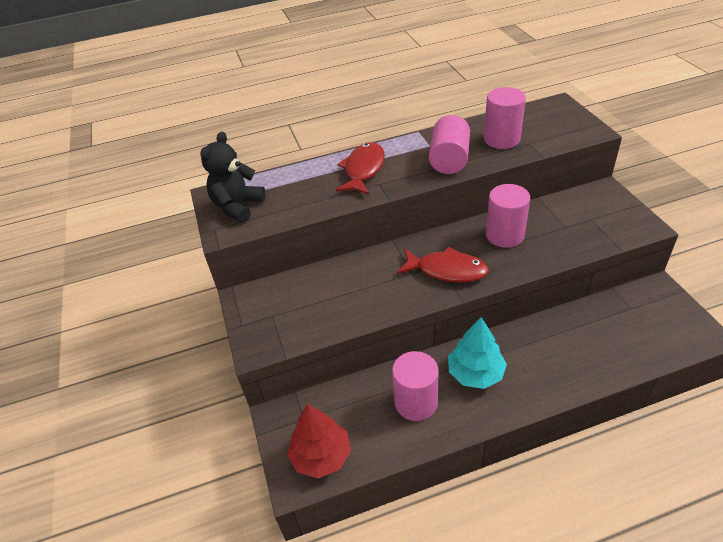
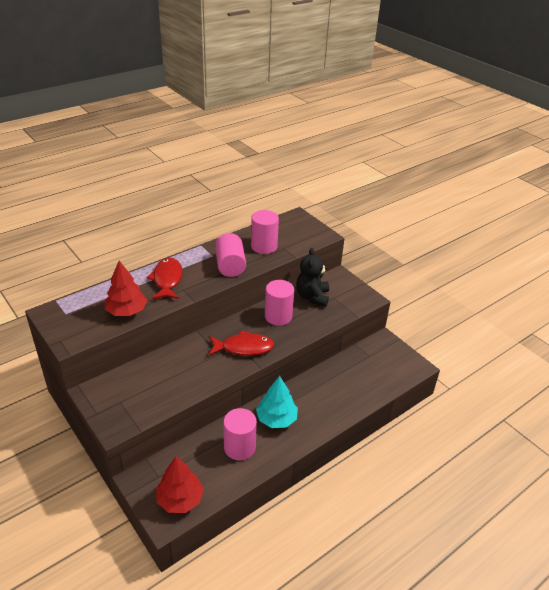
camera: 25 degrees left, 5 degrees down
black teddy bear [200,132,266,223] -> black teddy bear moved to [296,248,329,307]
none -> red tree [105,261,147,316]

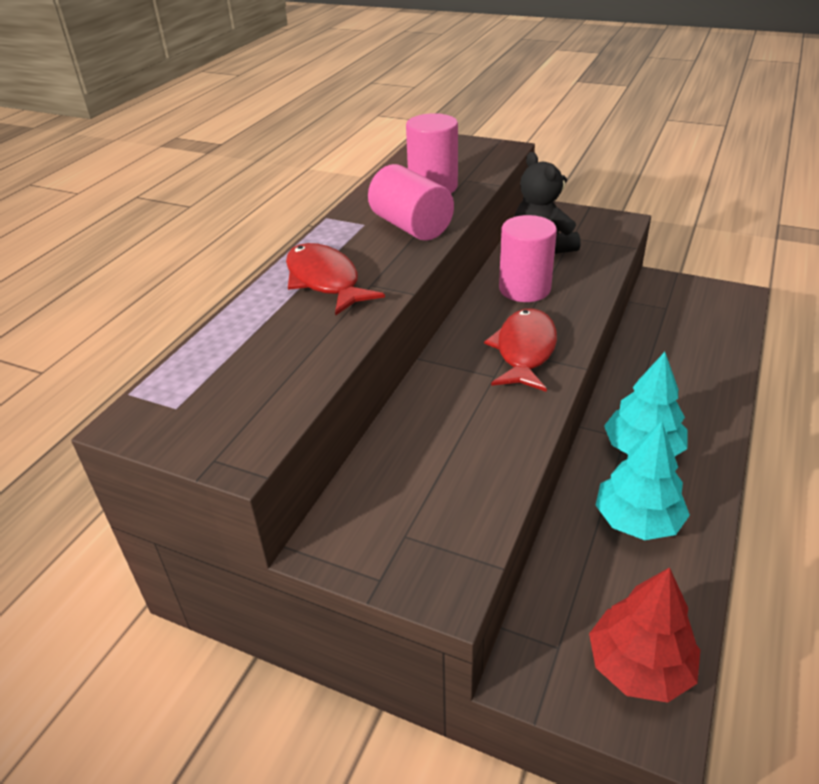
camera: 25 degrees left, 0 degrees up
red tree [105,261,147,316] -> none
red fish [209,330,274,356] -> red fish turned 45 degrees counterclockwise [484,308,557,392]
pink cylinder [223,408,257,460] -> turquoise tree [596,421,690,540]

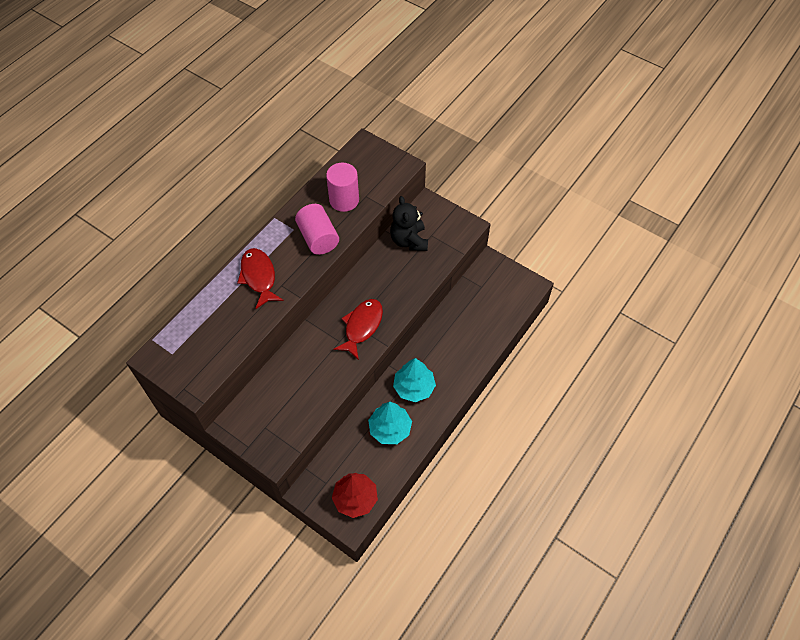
camera: 10 degrees right, 20 degrees up
pink cylinder [499,215,557,302] -> none

